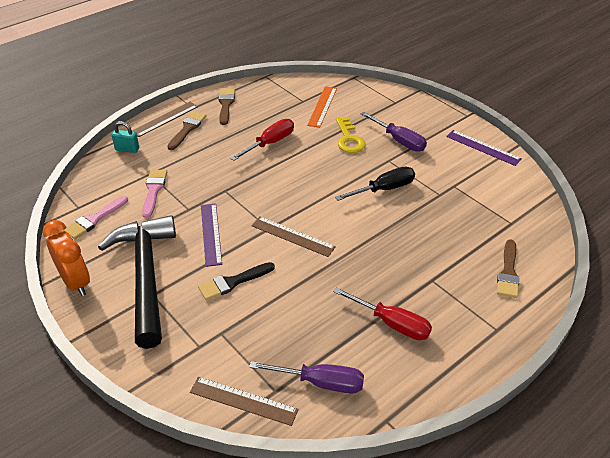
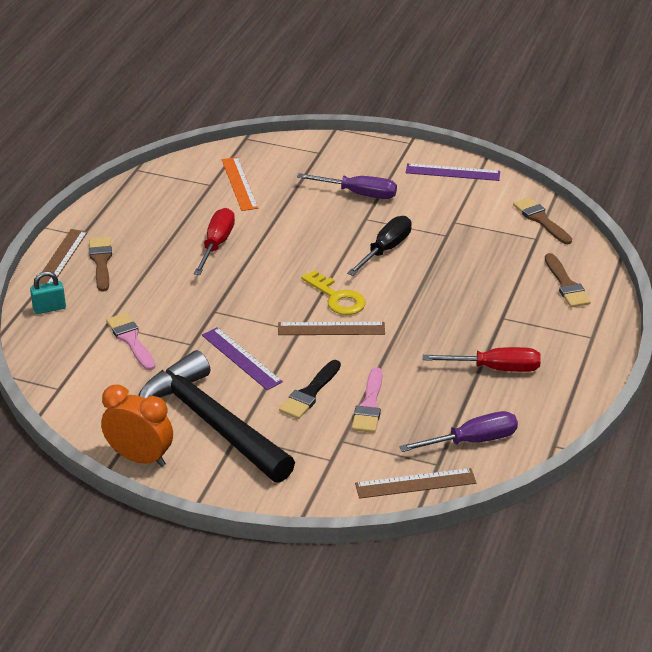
camera: 30 degrees left, 5 degrees down
pink brush [63,196,128,239] -> pink brush moved to [352,367,383,433]
brown brush [219,88,235,125] -> brown brush moved to [513,197,572,244]
yellow key [336,117,365,153] -> yellow key moved to [301,270,366,315]

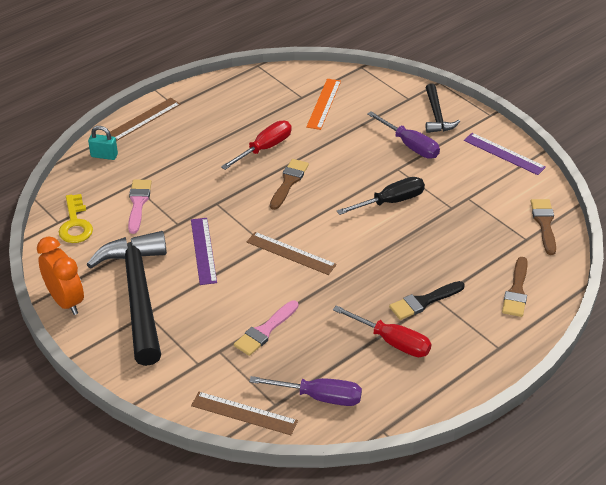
camera: 30 degrees right, 5 degrees up
brown brush [89,237,112,292] -> brown brush moved to [270,159,309,210]
black brush [279,360,341,419] -> black brush moved to [389,281,465,320]
yellow key [301,270,366,315] -> yellow key moved to [59,194,93,243]
none -> black hammer [426,83,460,133]

